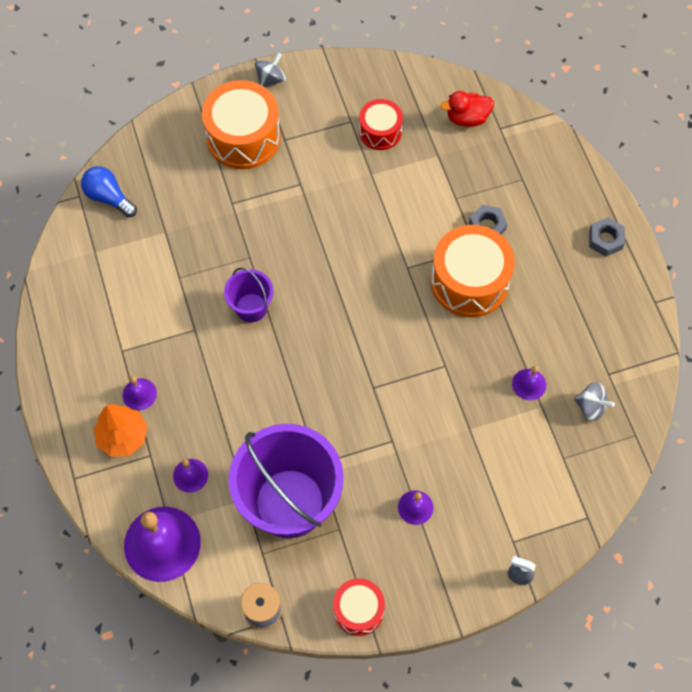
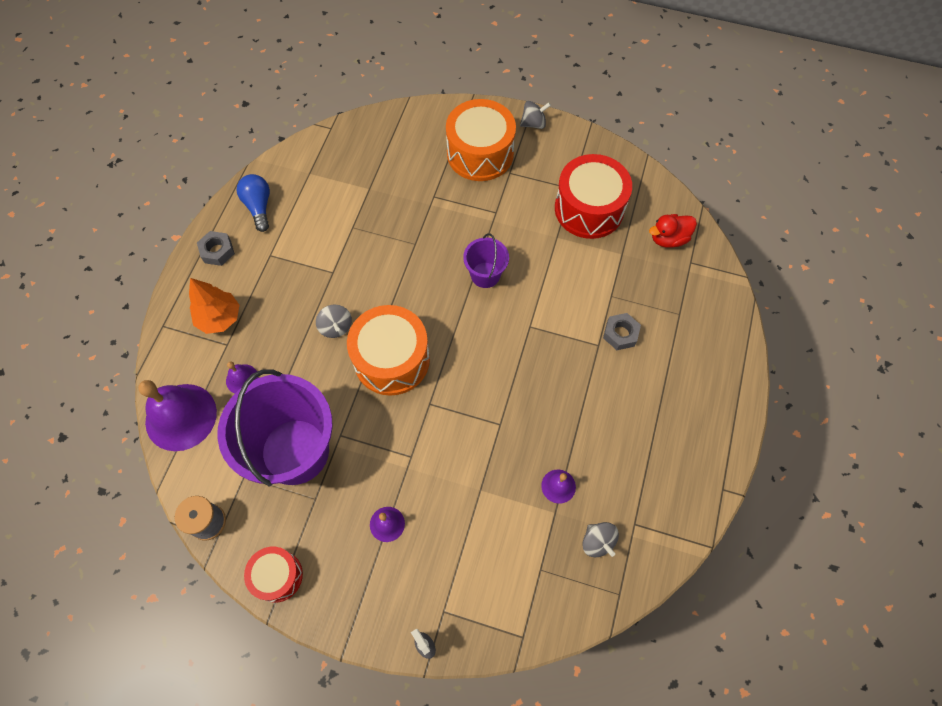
camera: 35 degrees right, 0 degrees up
blue light bulb [81,166,137,218] -> blue light bulb moved to [236,174,270,232]
purple bell [123,376,157,410] -> none
purple bucket [224,267,273,322] -> purple bucket moved to [463,233,509,288]
red drum [359,99,403,150] -> red drum [555,154,632,239], size x1.72
orange drum [431,225,515,317] -> orange drum moved to [347,305,430,396]
red duck [440,91,494,127] -> red duck turned 45 degrees counterclockwise [649,214,697,248]
grey nut [589,217,625,257] -> grey nut moved to [197,231,235,266]
none -> grey spinning top [316,305,352,338]

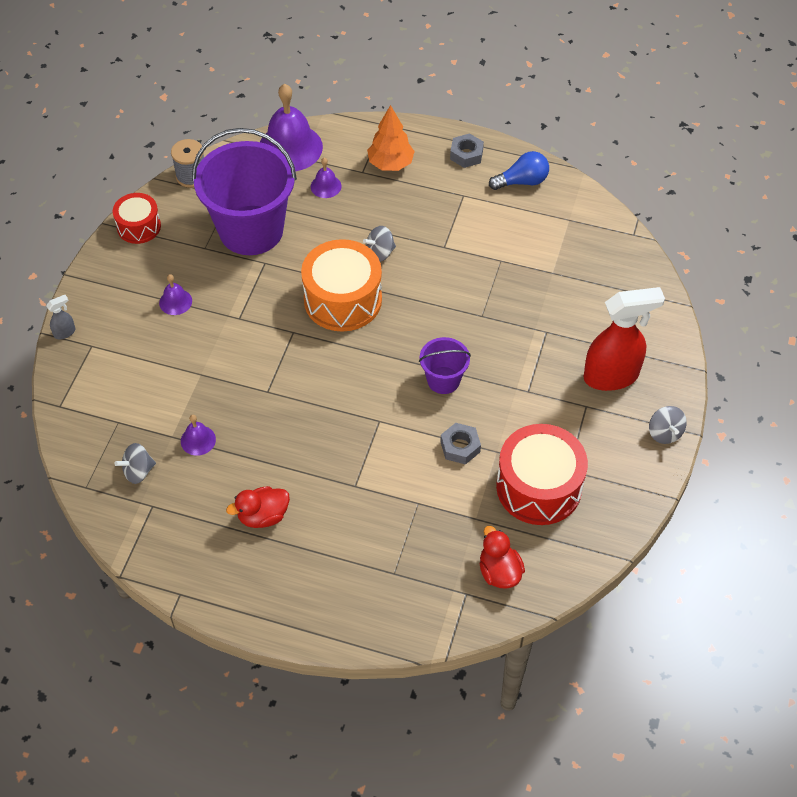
camera: 90 degrees right, 10 degrees down
orange drum [446,99,516,181] -> red spray bottle [583,287,665,391]
grey nut [603,313,641,350] -> grey nut moved to [440,423,481,465]
none -> red duck [226,486,290,528]

